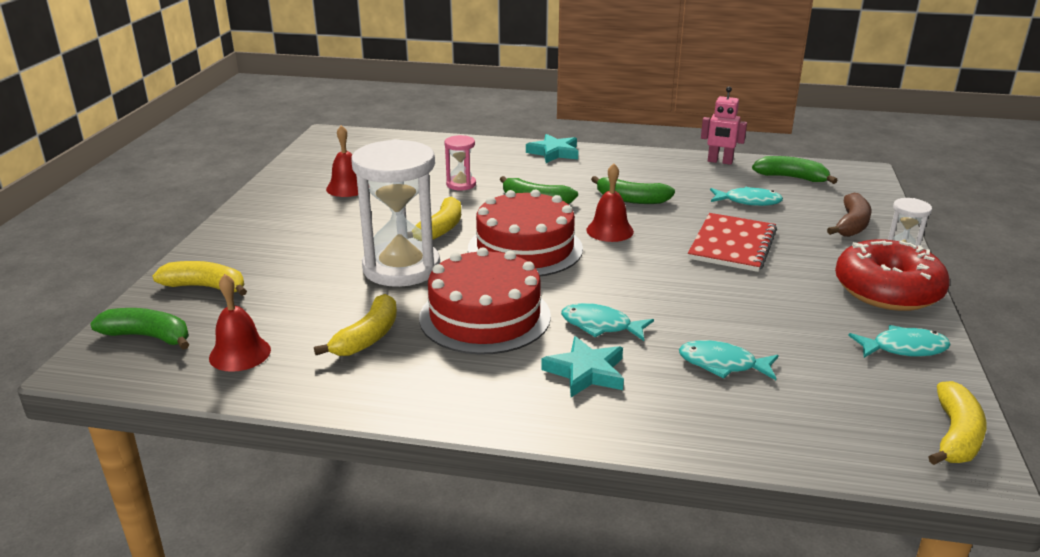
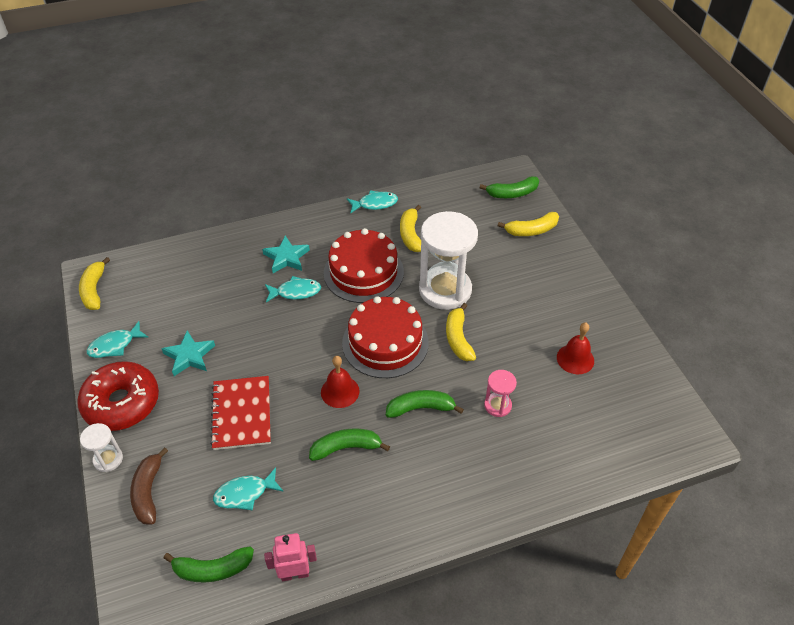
camera: 150 degrees right, 20 degrees up
red bell [209,274,271,372] -> none
turquoise star [526,134,579,163] -> turquoise star moved to [161,331,215,376]
turquoise fish [679,340,779,380] -> turquoise fish moved to [347,191,398,213]

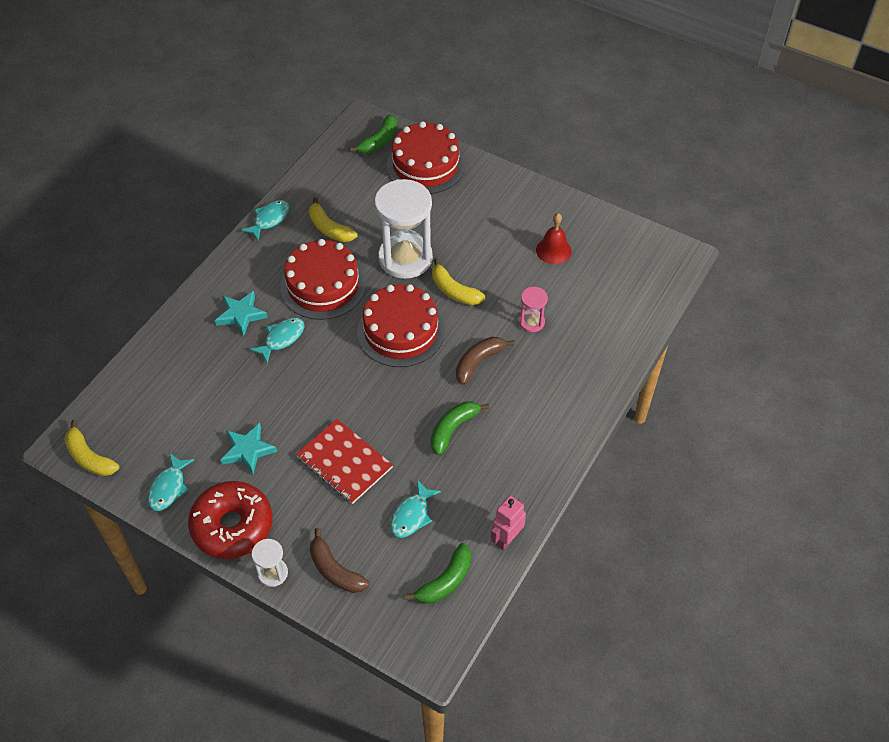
camera: 40 degrees left, 5 degrees up
red bell [321,356,359,408] -> none
green banana [386,390,464,418] -> brown banana [456,337,515,385]
yellow banana [497,212,559,236] -> red cake [387,121,465,194]

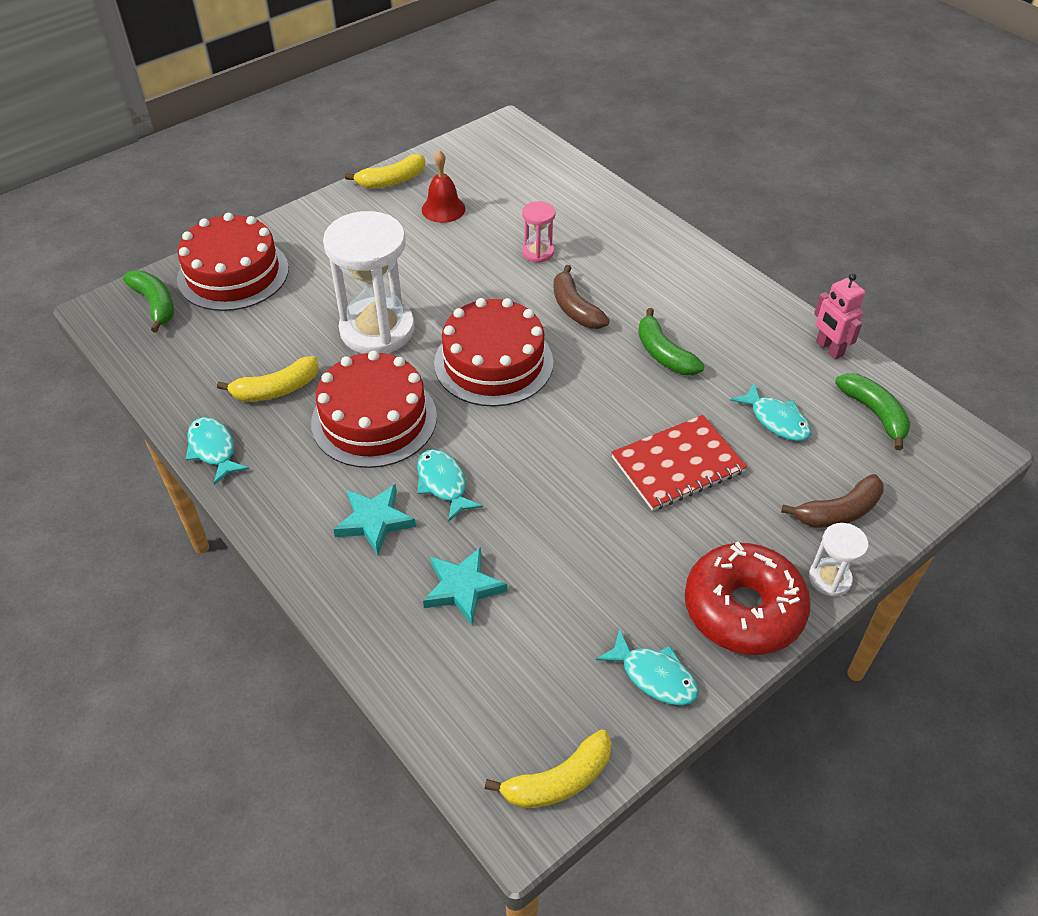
camera: 70 degrees left, 5 degrees down
turquoise star [221,423,277,474] -> turquoise star moved to [423,547,507,625]
yellow banana [432,258,485,305] -> yellow banana moved to [345,154,425,188]

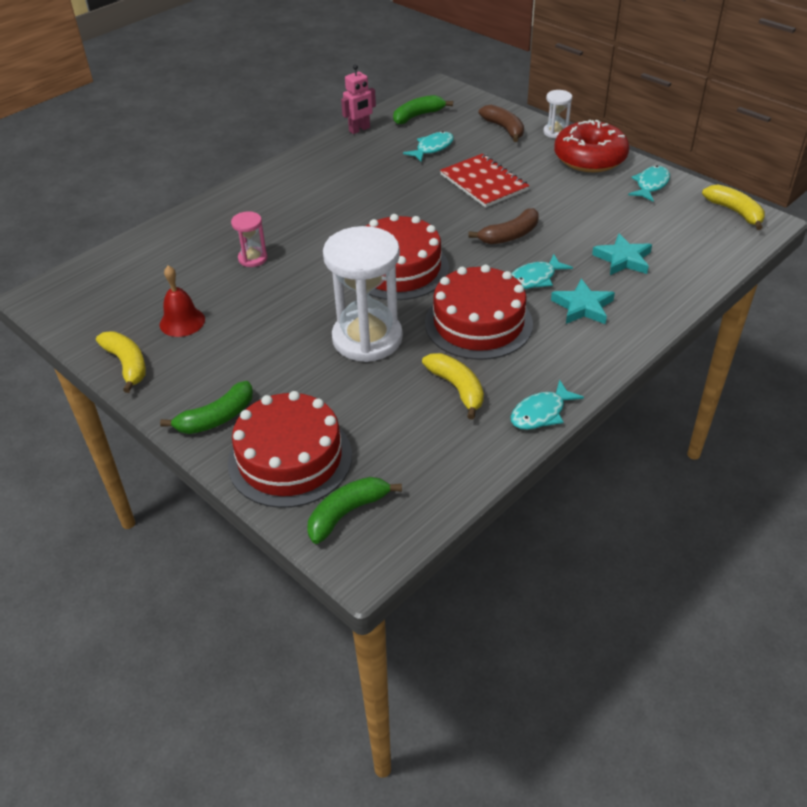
camera: 95 degrees left, 5 degrees down
brown banana [554,265,610,329] -> brown banana moved to [468,208,539,244]
green banana [638,308,705,375] -> green banana moved to [160,381,253,434]

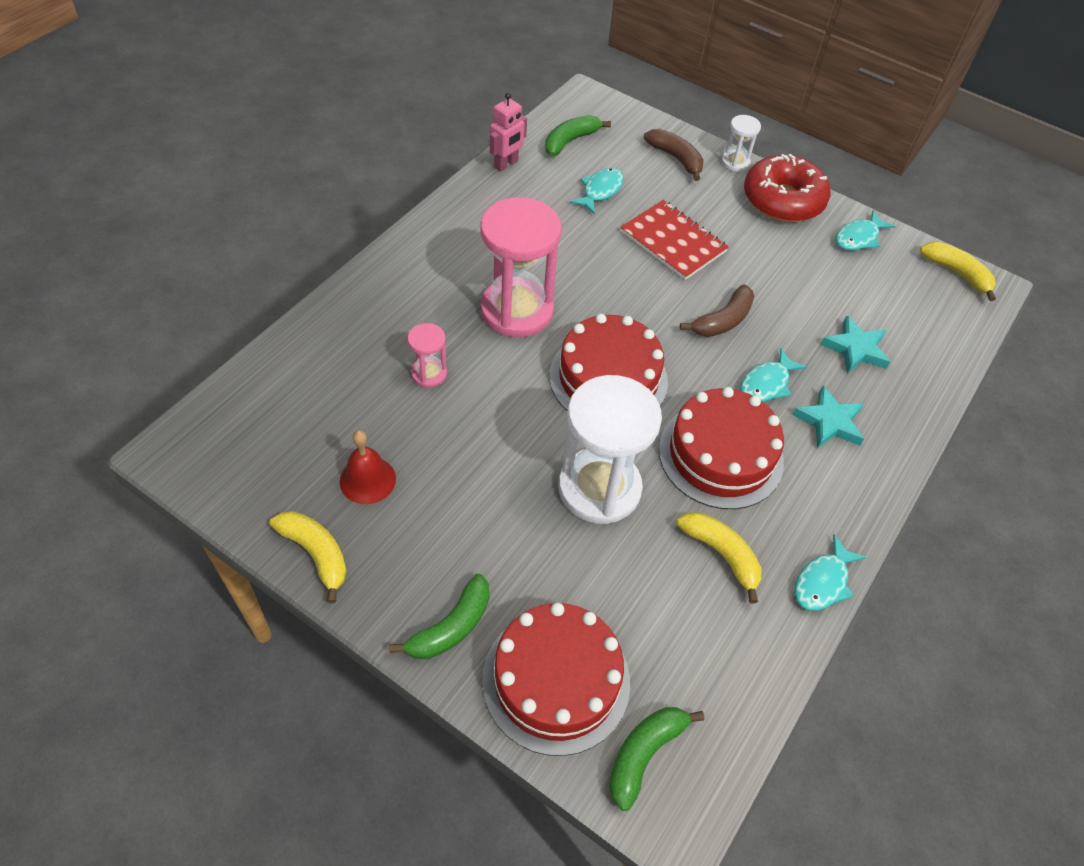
camera: 15 degrees left, 10 degrees up
turquoise fish [628,166,670,202] -> turquoise fish turned 150 degrees counterclockwise [835,210,896,250]
none -> pink hourglass [481,197,562,337]

